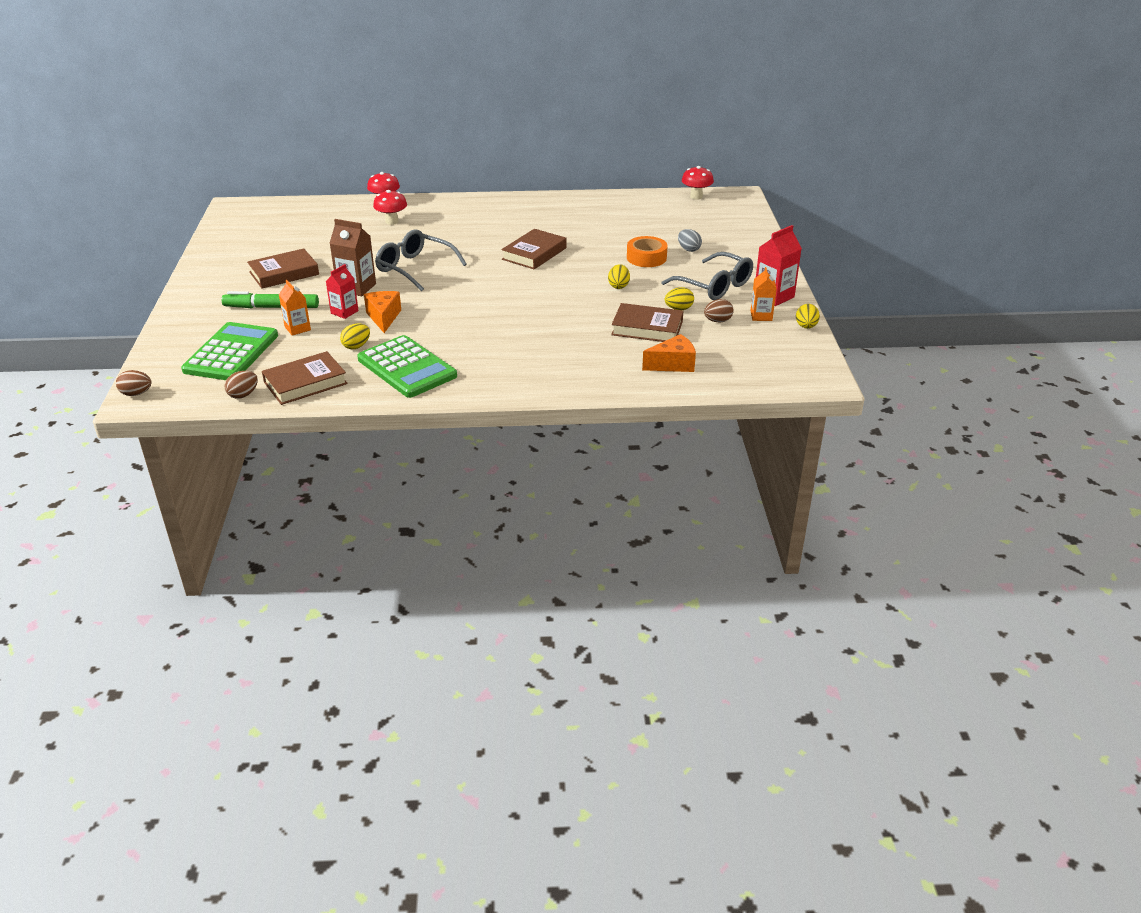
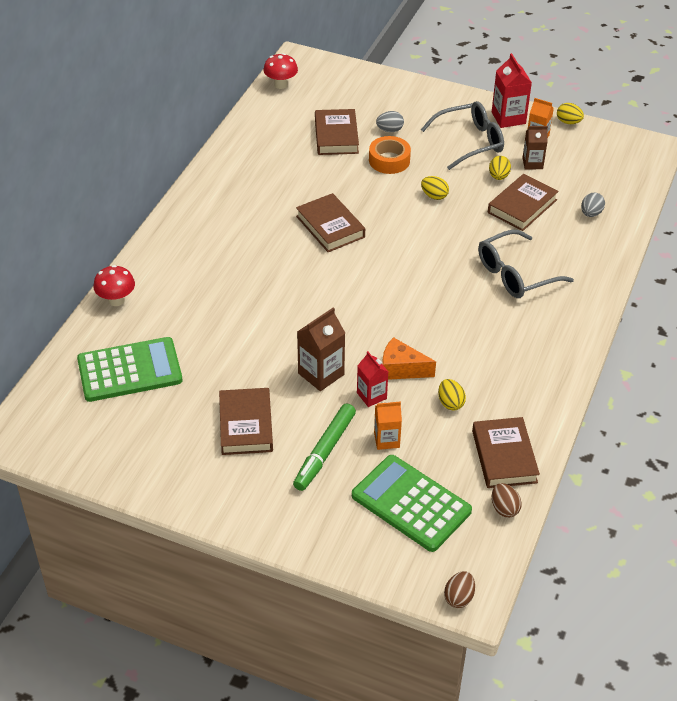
camera: 65 degrees left, 10 degrees up
green calculator [357,335,457,398] -> green calculator moved to [77,337,183,402]
red mushroom [373,190,407,225] -> none
grey glasses [375,229,467,291] -> grey glasses moved to [478,230,574,298]
orange cheese [642,334,696,372] -> grey egg [581,193,605,217]
brown egg [704,299,734,323] -> brown carton [522,126,548,169]
none -> brown book [315,109,359,155]

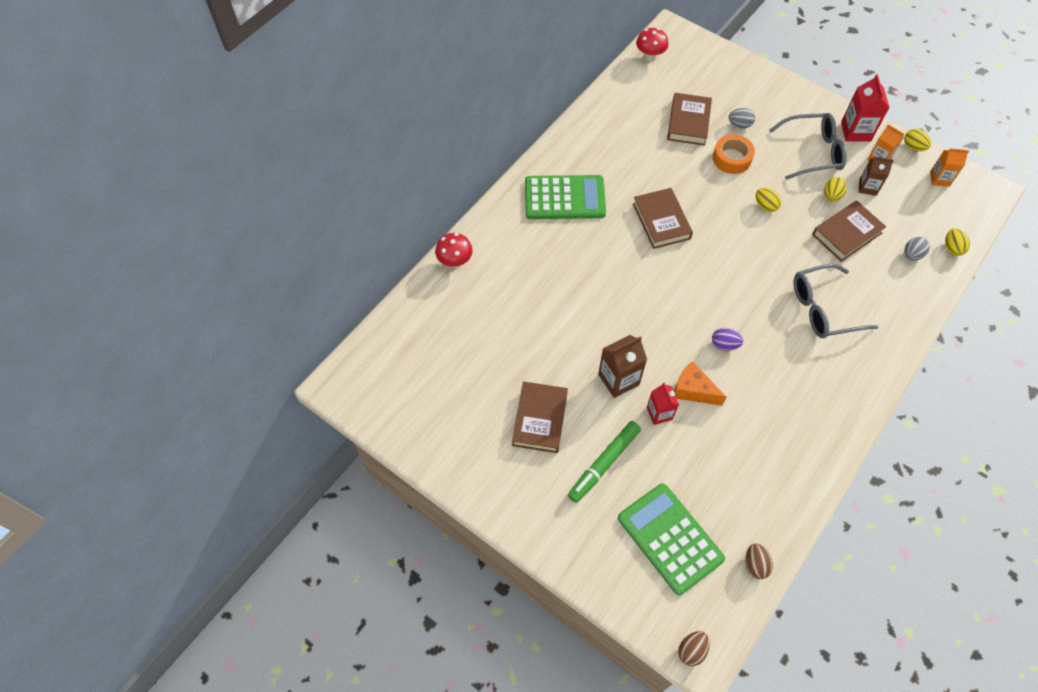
camera: 15 degrees right, 15 degrees up
green calculator [77,337,183,402] -> green calculator moved to [525,175,606,219]
orange carton [374,401,402,450] -> orange carton moved to [930,148,969,187]
yellow egg [438,379,466,410] -> yellow egg moved to [945,228,970,256]
brown book [472,417,540,488] -> none
none -> purple egg [712,328,743,351]

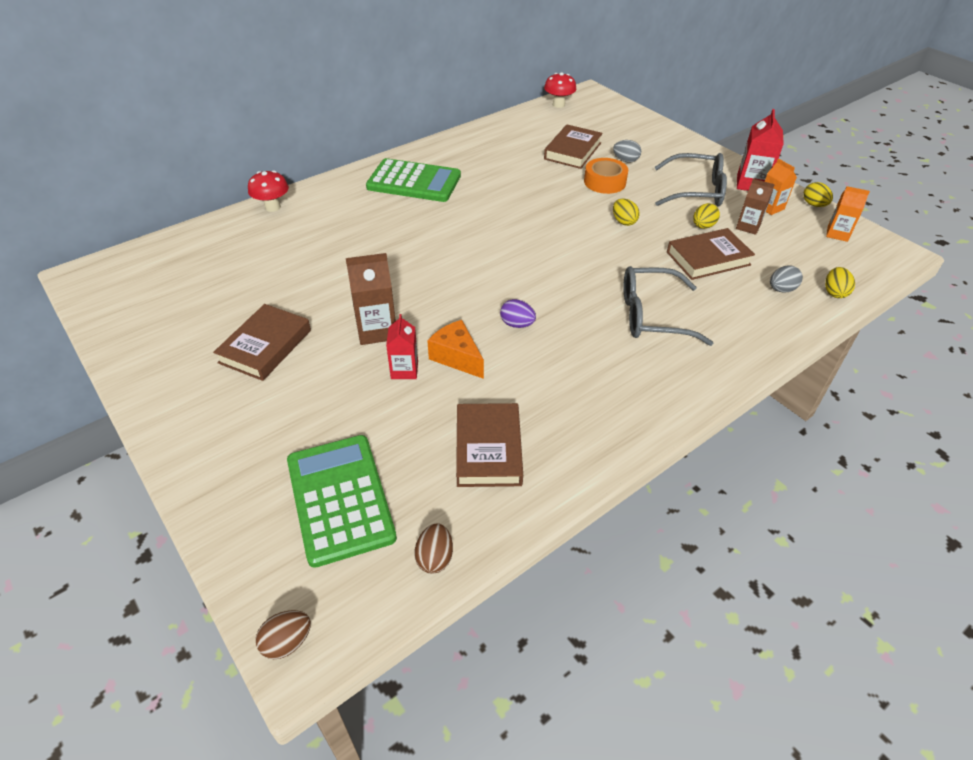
camera: 15 degrees right, 15 degrees down
green marker [568,421,641,503] -> none
brown book [633,188,693,249] -> brown book moved to [456,403,523,487]

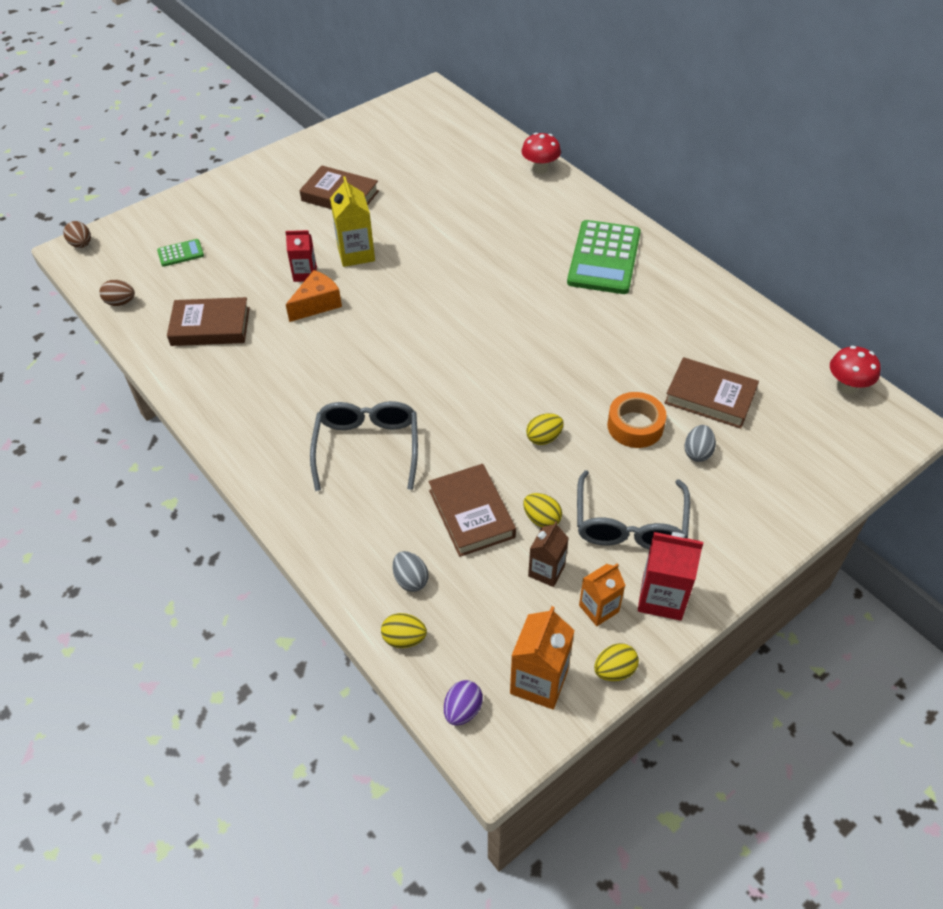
camera: 90 degrees right, 5 degrees up
green calculator [287,435,397,568] -> green calculator [157,239,204,267], size x0.44
brown carton [346,253,396,345] -> yellow carton [330,176,375,267]
purple egg [500,299,536,328] -> purple egg moved to [444,680,483,726]
orange carton [826,186,870,242] -> orange carton [510,606,575,709], size x1.52

